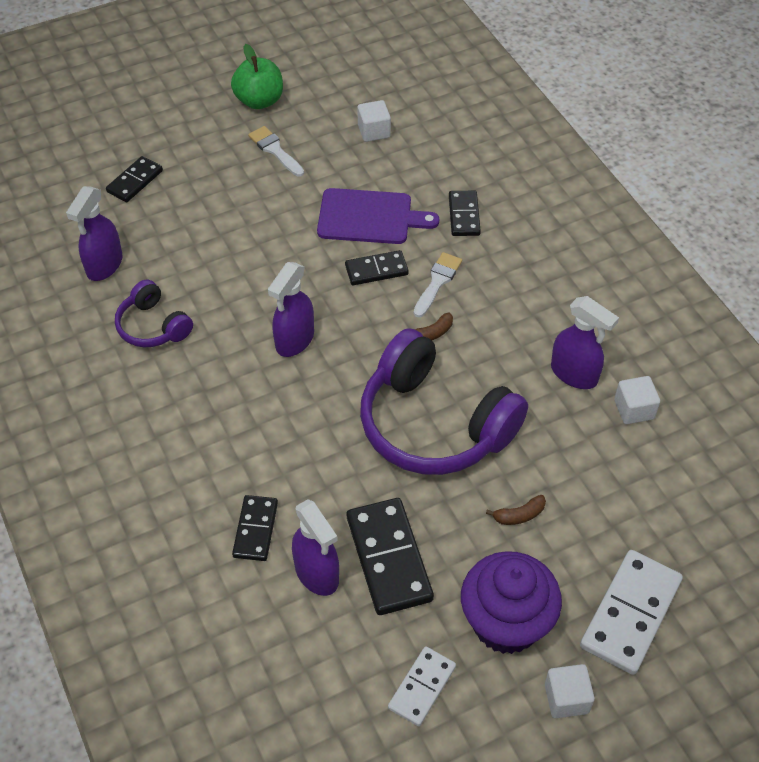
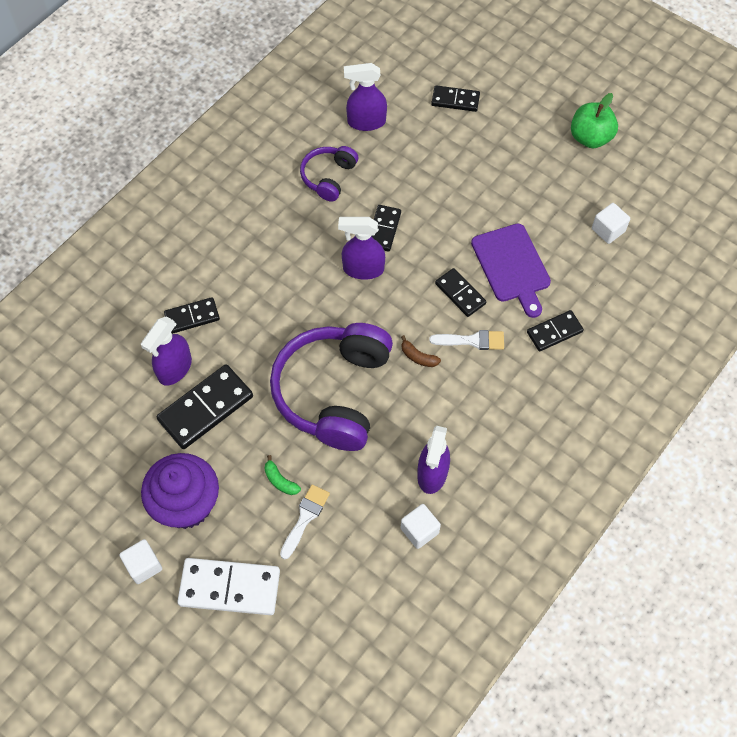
camera: 65 degrees right, 10 degrees up
white brush [248,126,304,177] -> white brush moved to [280,484,330,559]
white domino [388,646,456,726] -> none
brown banana [486,495,546,525] -> green banana [264,455,301,495]
none -> black domino [371,205,401,252]

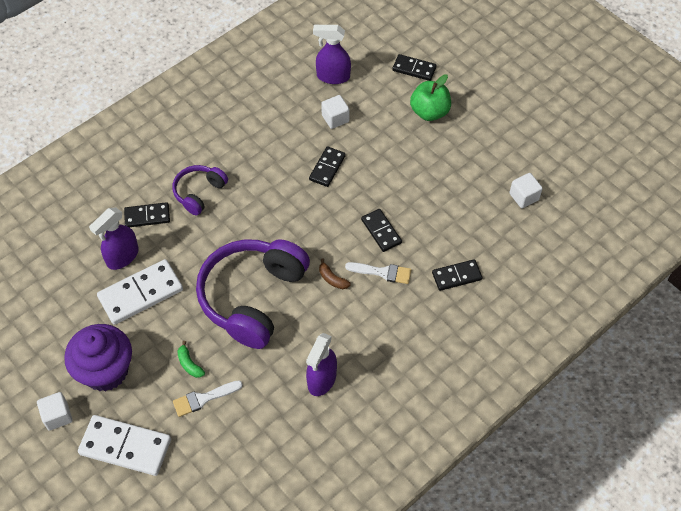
camera: 10 degrees right, 5 degrees down
black domino [157,364,253,449] -> white domino [97,259,183,325]
white brush [280,484,330,559] -> white brush turned 150 degrees counterclockwise [173,380,243,417]
purple headphones [300,146,358,202] -> purple headphones moved to [173,165,228,216]
purple spray bottle [338,217,385,280] -> none
white cube [401,504,441,549] -> white cube moved to [321,95,350,129]
purple cutting board [471,224,551,318] -> none
green apple [571,93,618,148] -> green apple moved to [410,74,451,121]

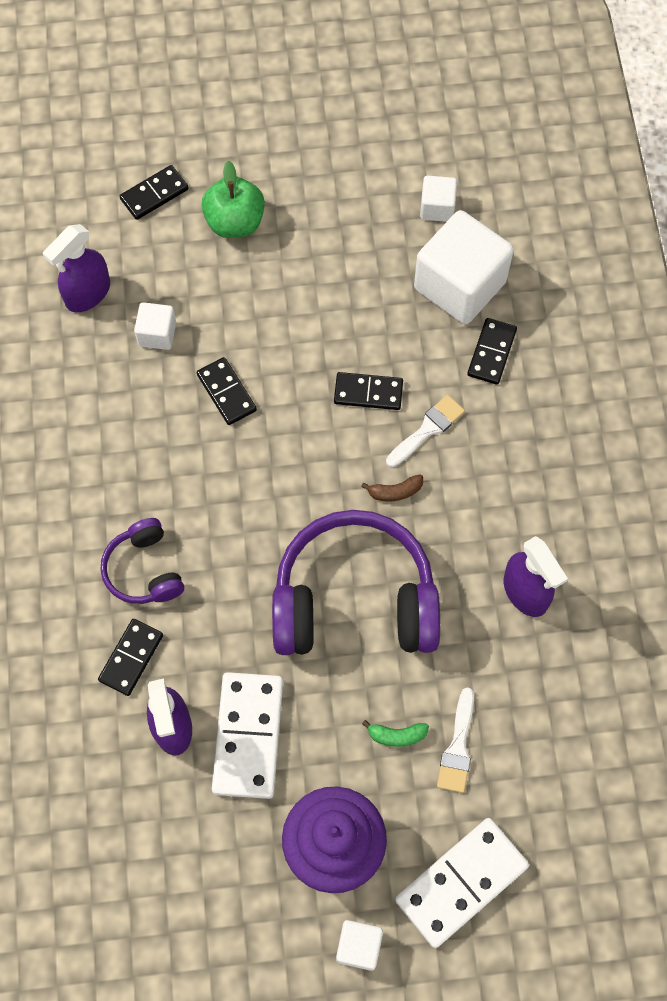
camera: 55 degrees left, 10 degrees up
purple headphones [196,239,310,349] -> purple headphones turned 120 degrees clockwise [272,510,440,655]
none -> white cube [414,210,514,324]

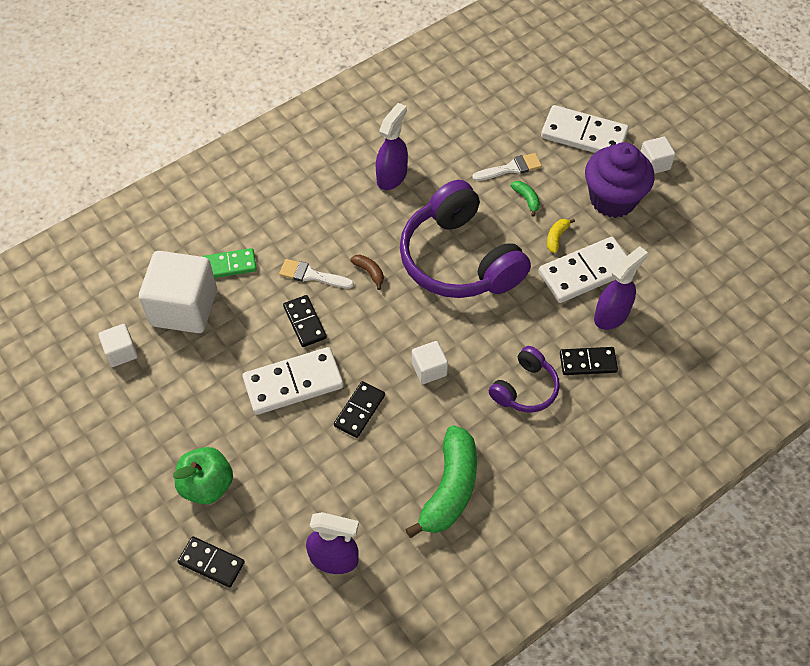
camera: 120 degrees left, 10 degrees down
white cube [134,302,176,350] -> white cube moved to [412,341,448,384]
black domino [467,318,517,385] -> green domino [202,248,257,278]
none -> white domino [242,347,344,415]
none -> green banana [405,426,477,538]
none -> yellow banana [547,219,575,253]

